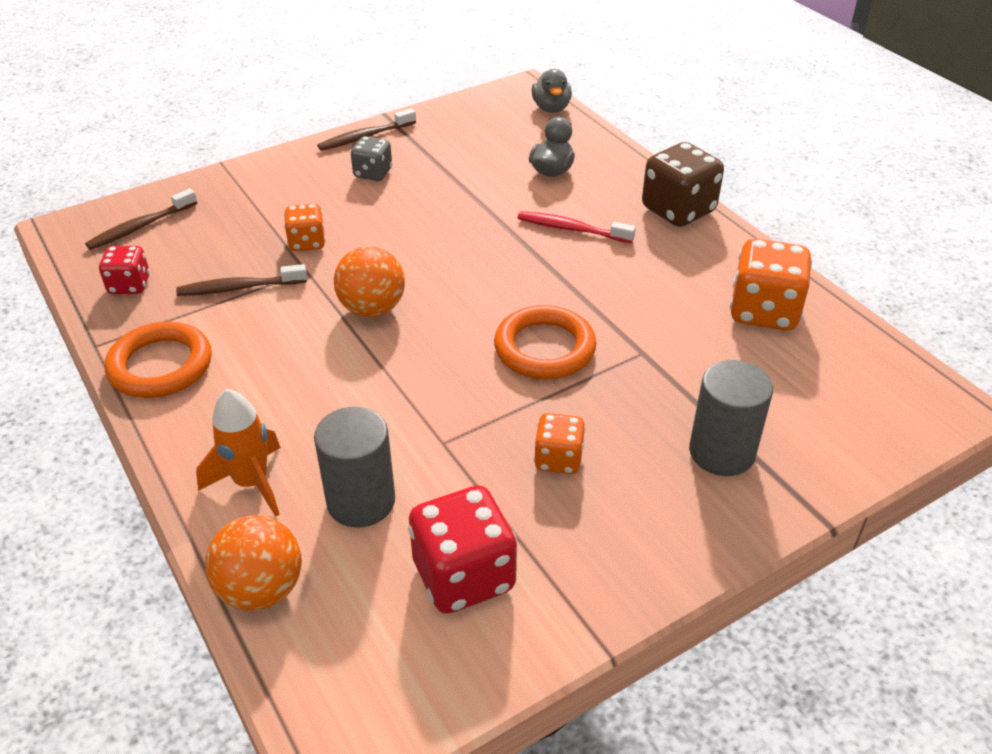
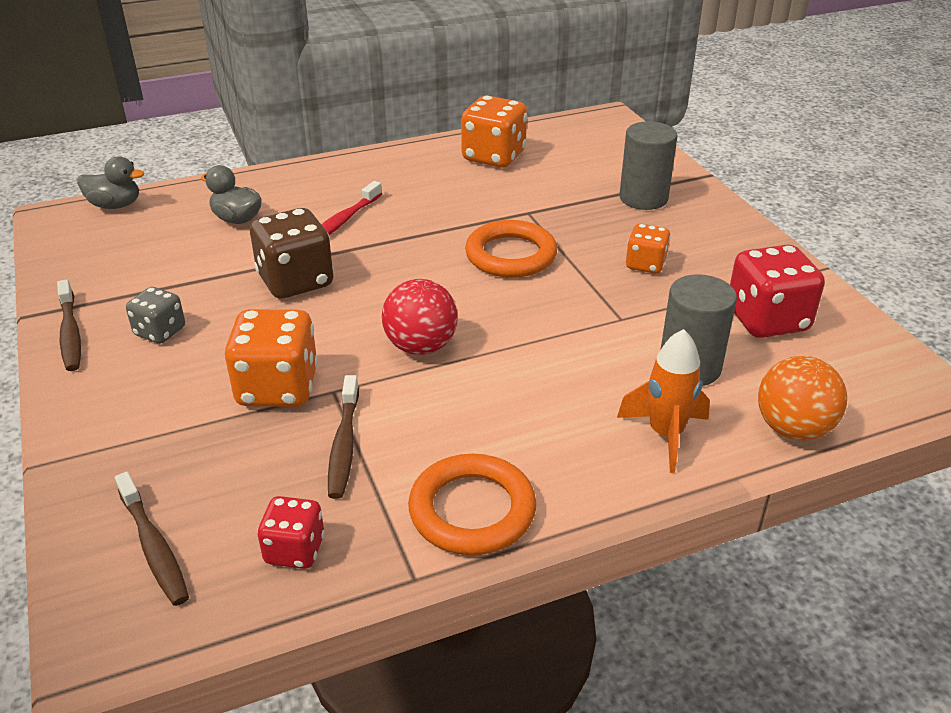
camera: 80 degrees left, 5 degrees down
orange dice [284,204,325,251] -> orange dice [225,309,318,407], size x1.72
orange ball [334,246,405,317] -> red ball [382,279,458,355]
brown dice [642,142,724,227] -> brown dice moved to [250,208,334,299]

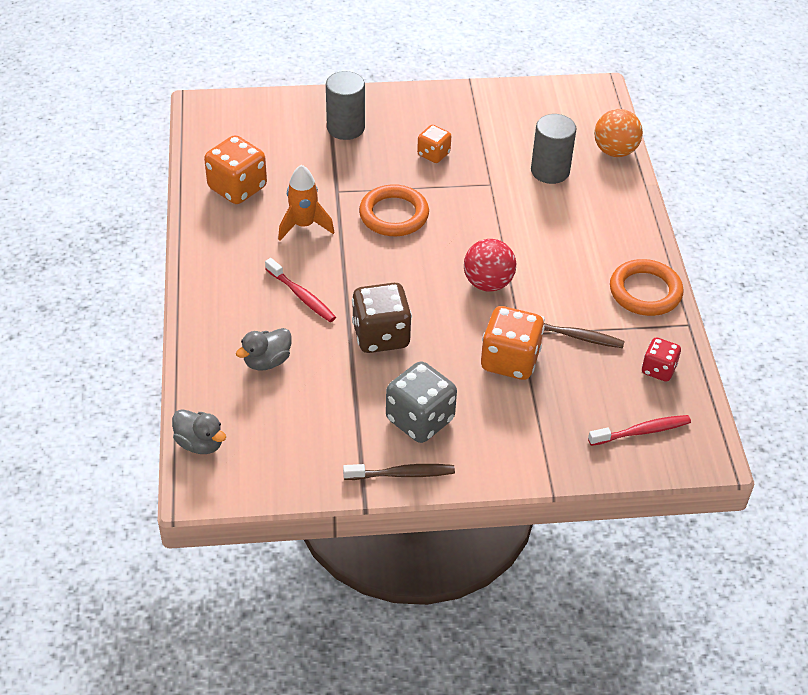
camera: 75 degrees left, 10 degrees up
grey duck [77,157,144,209] -> grey duck turned 105 degrees clockwise [172,409,226,454]
brown toothbrush [115,472,189,606] -> red toothbrush [588,415,691,446]
grey dice [126,287,185,344] -> grey dice [386,361,457,443], size x1.72
orange rocket [617,329,710,473] -> orange rocket moved to [278,165,334,241]
red dice [730,245,825,338] -> none

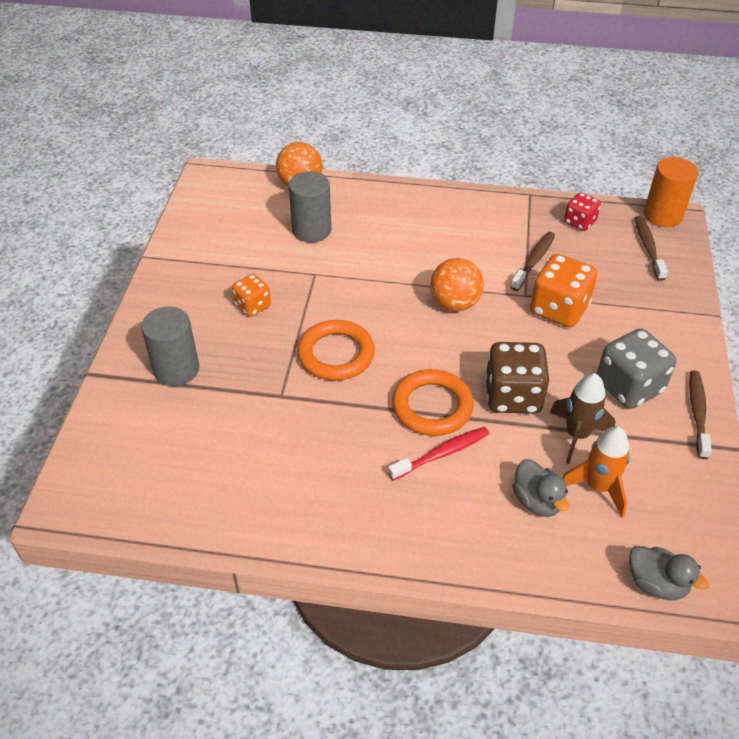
camera: 75 degrees left, 0 degrees up
grey duck [172,409,226,454] -> grey duck turned 75 degrees clockwise [629,546,709,600]
orange dice [204,135,267,204] -> none
orange rocket [278,165,334,241] -> orange rocket moved to [562,426,630,518]
red ball [464,239,516,292] -> orange ball [430,258,484,311]
red toothbrush [588,415,691,446] -> brown toothbrush [635,216,668,281]
orange ring [610,259,684,316] -> orange ring moved to [392,369,474,436]
none -> brown rocket [550,373,615,464]
none -> orange cylinder [644,157,698,227]

